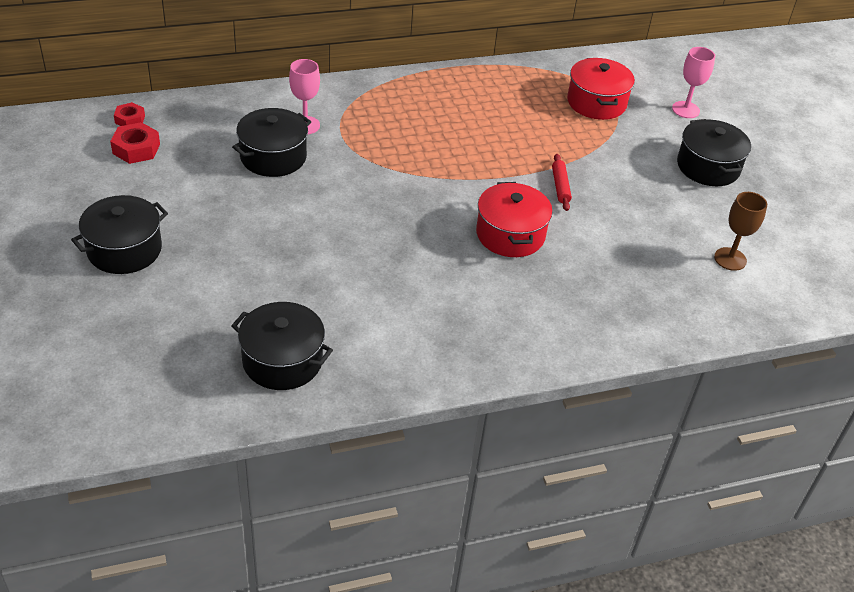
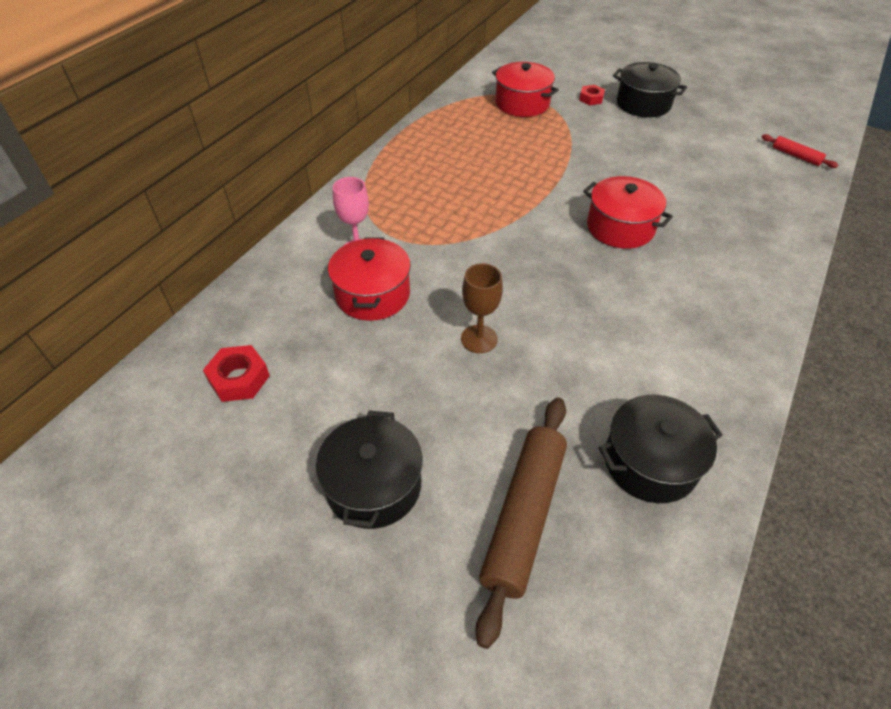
camera: 40 degrees left, 5 degrees up
red nut [114,102,145,126] -> red nut moved to [579,85,605,105]
black pot [232,108,311,177] -> red pot [328,237,411,321]
red rolling pin [552,154,572,211] -> red rolling pin moved to [762,134,838,168]
pink goblet [672,47,715,118] -> none
brown goblet [714,192,767,271] -> brown goblet moved to [461,263,503,353]
none -> brown rolling pin [475,397,567,649]

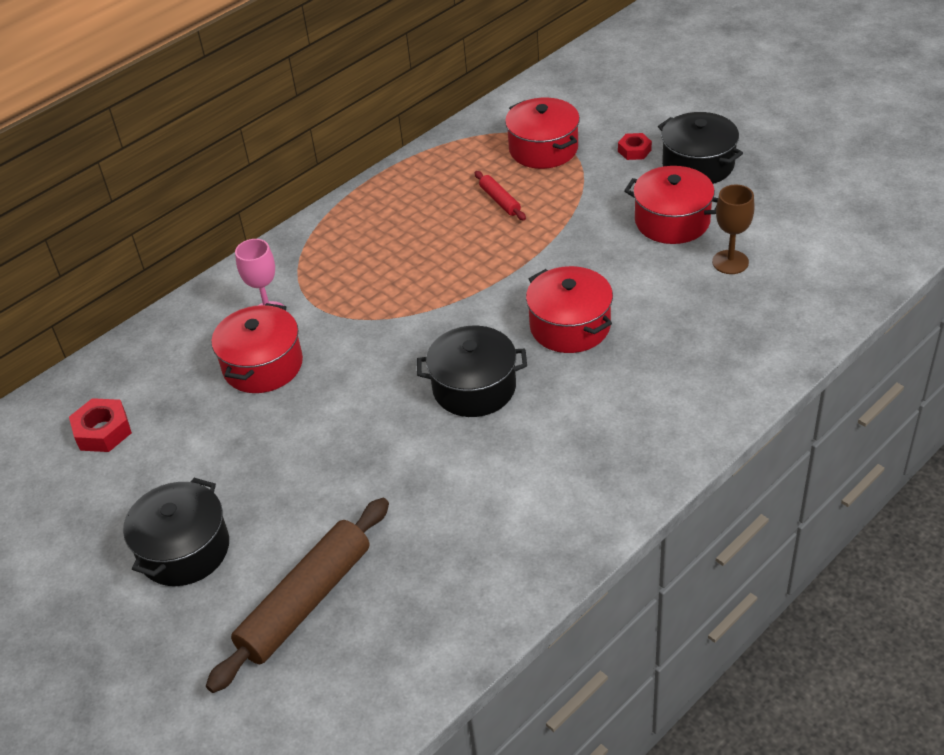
camera: 20 degrees right, 5 degrees down
brown goblet [461,263,503,353] -> brown goblet moved to [712,185,755,274]
black pot [599,395,723,503] -> black pot moved to [417,326,527,417]
red rolling pin [762,134,838,168] -> red rolling pin moved to [475,171,526,220]
none -> red pot [624,166,718,244]

